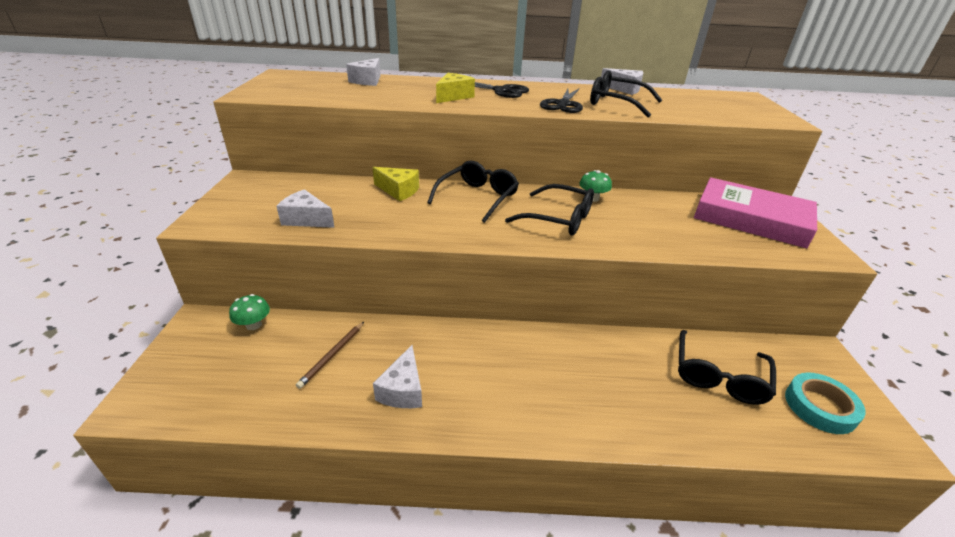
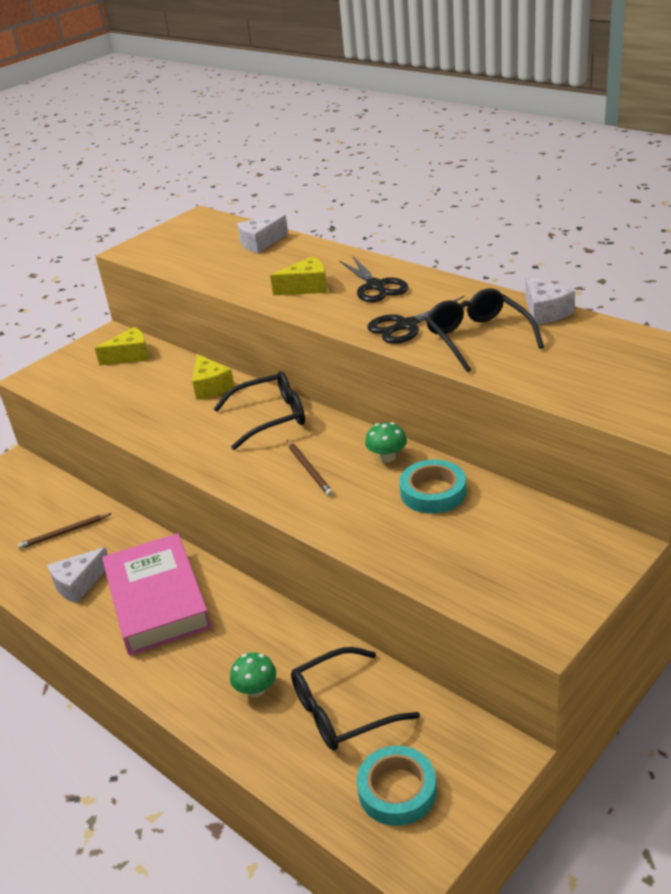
camera: 45 degrees right, 0 degrees up
green mushroom [229,294,270,330] -> green mushroom moved to [230,652,276,697]
white cheese [276,189,335,228] -> none
black glasses [505,184,594,235] -> brown pencil [287,440,333,496]
pink book [694,177,817,248] -> pink book moved to [102,533,212,655]
none -> yellow cheese [95,327,149,366]
none -> turquoise tape [399,460,466,514]

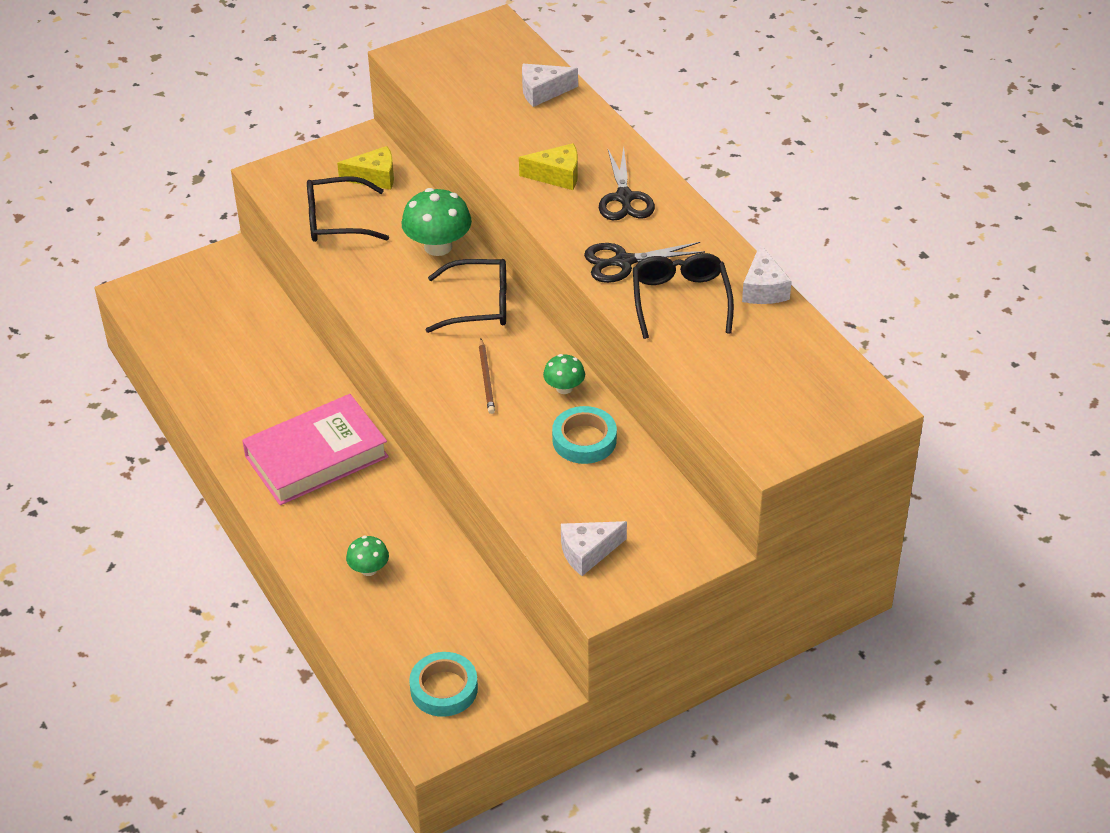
camera: 15 degrees right, 10 degrees up
brown pencil [17,513,112,549] -> none
white cheese [47,547,108,604] -> white cheese moved to [561,521,627,576]
pink book [102,533,212,655] -> pink book turned 60 degrees clockwise [242,394,389,505]
yellow cheese [192,354,235,400] -> green mushroom [401,188,472,256]
black glasses [291,647,420,751] -> black glasses moved to [307,176,389,242]

